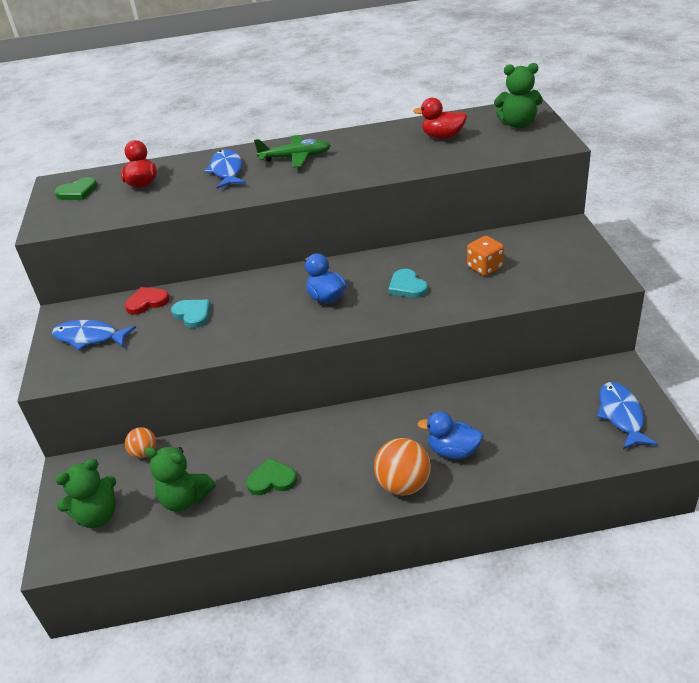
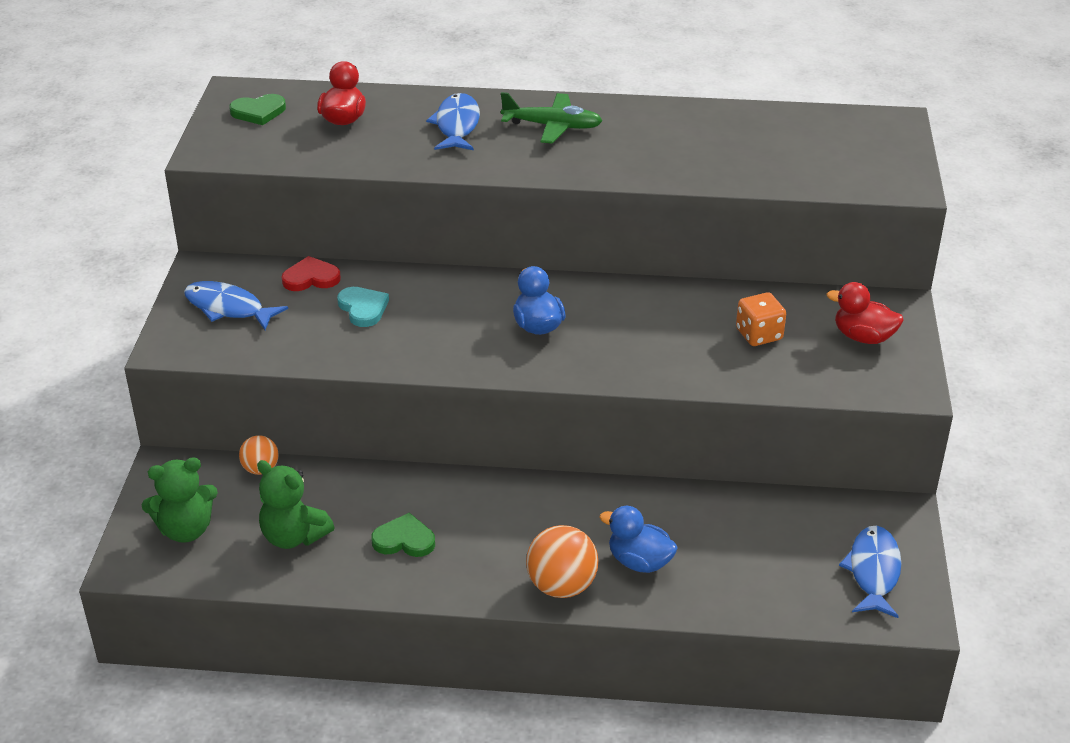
camera: 10 degrees right, 0 degrees up
turquoise heart [388,269,428,298] -> none
red duck [413,98,467,139] -> red duck moved to [826,282,904,344]
green teddy bear [494,63,543,128] -> none

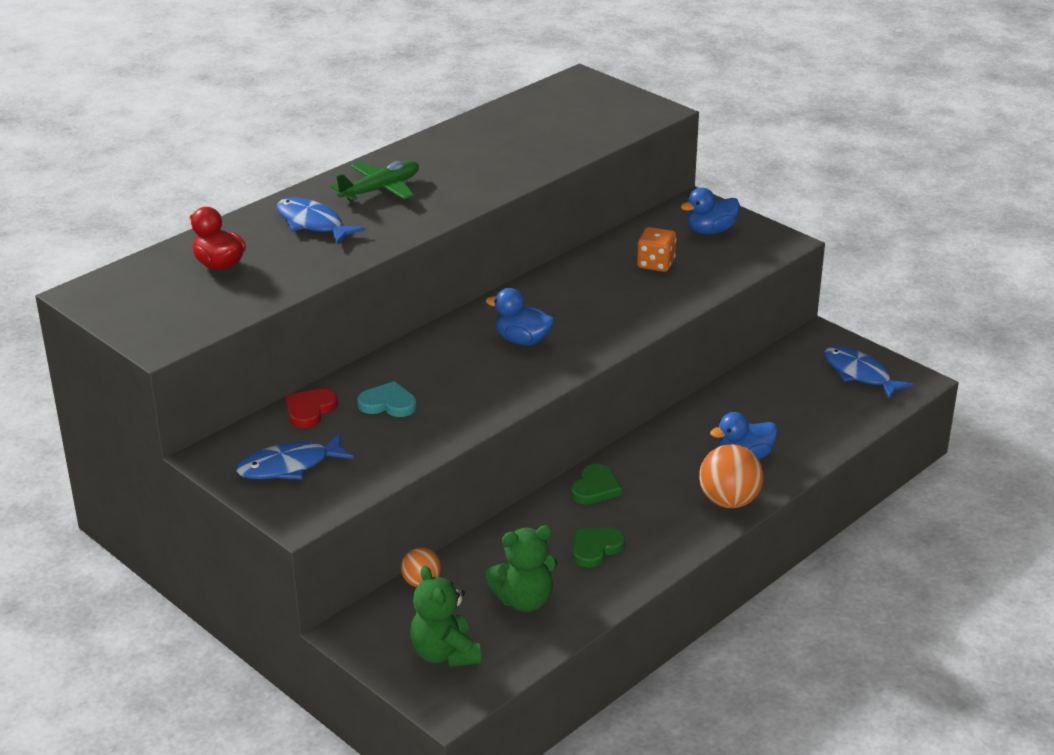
camera: 50 degrees left, 5 degrees down
green teddy bear [142,457,218,543] -> green teddy bear turned 135 degrees clockwise [410,565,481,667]
green heart [229,94,286,125] -> green heart moved to [571,464,622,504]
red duck [826,282,904,344] -> blue duck [680,188,740,235]

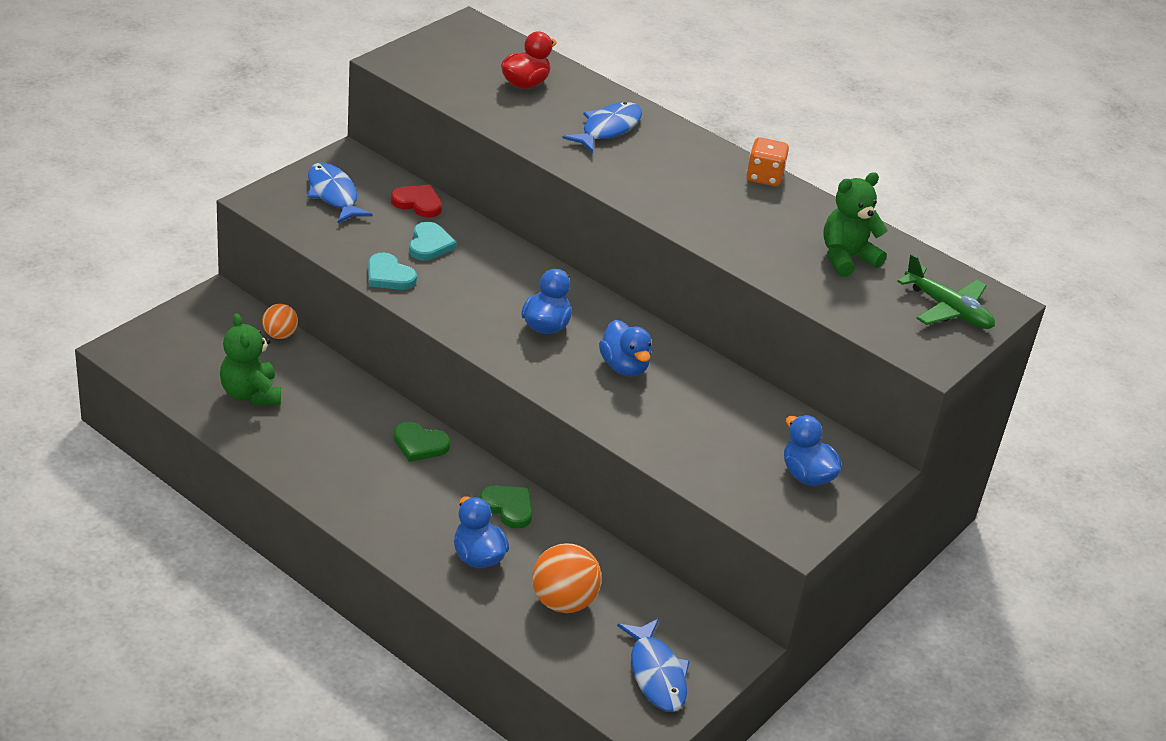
camera: 80 degrees right, 5 degrees up
green plane [331,161,419,202] -> green plane moved to [897,254,995,329]
green teddy bear [410,565,481,667] -> green teddy bear moved to [823,172,888,277]
green heart [573,528,625,568] -> green heart moved to [480,485,533,529]
orange dice [637,227,676,272] -> orange dice moved to [746,137,789,186]
orange ball [699,444,763,508] -> orange ball moved to [532,543,602,613]
blue fish [824,346,913,399] -> blue fish turned 120 degrees clockwise [617,618,690,712]
none -> turquoise heart [368,253,417,290]
none -> blue duck [599,320,651,376]

